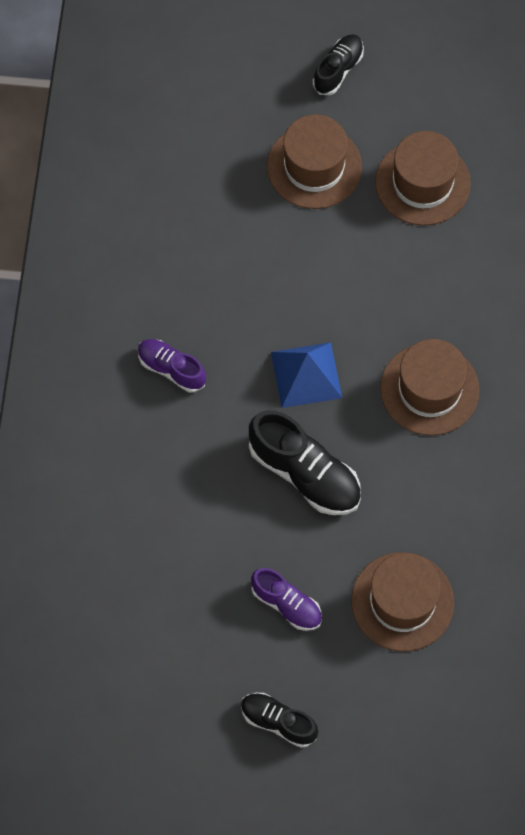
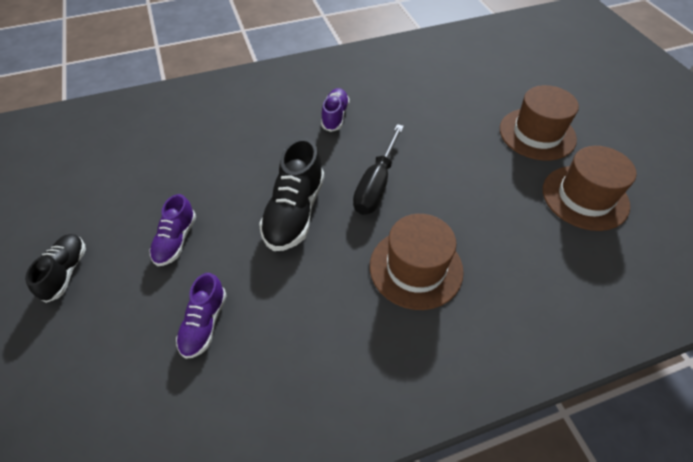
camera: 65 degrees right, 15 degrees down
blue pyramid [271,342,342,408] -> black screwdriver [353,124,404,215]
black shoe [313,34,364,95] -> none
brown hat [351,552,454,652] -> purple shoe [176,273,227,359]

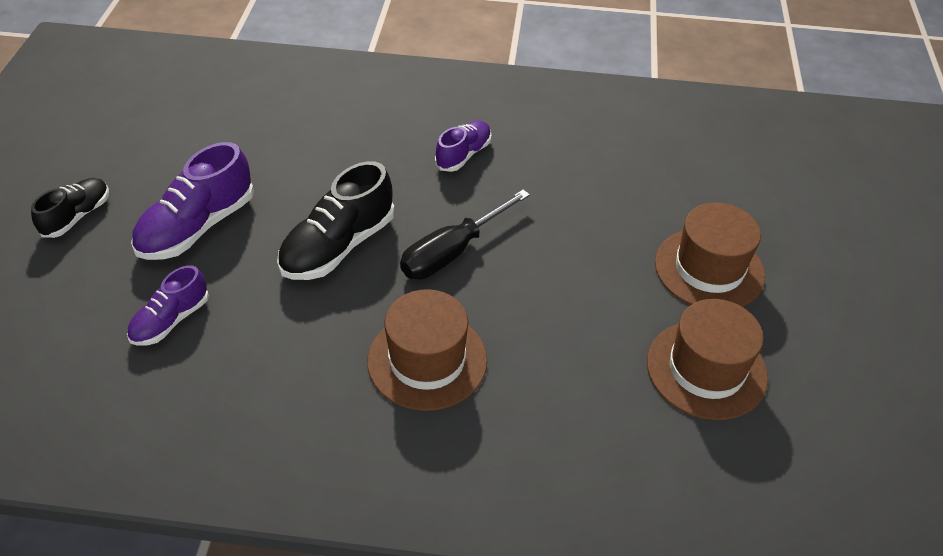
camera: 25 degrees right, 5 degrees down
purple shoe [150,194,196,266] -> purple shoe [131,142,254,260], size x1.65

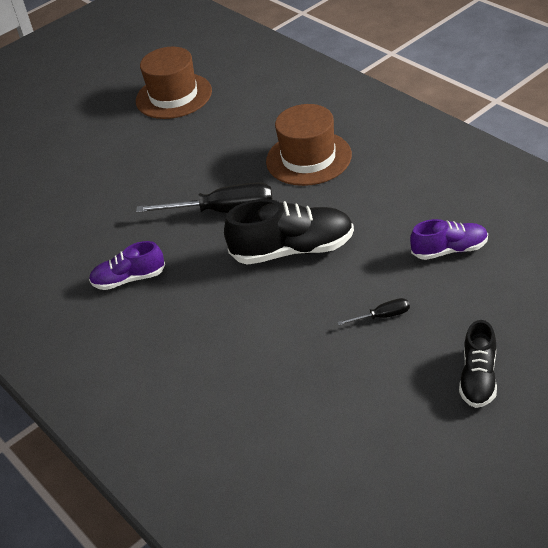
camera: 130 degrees left, 5 degrees down
black shoe [31,178,109,238] -> black shoe turned 60 degrees counterclockwise [459,320,497,408]
purple shoe [131,142,254,260] -> black screwdriver [337,298,410,326]
brown hat [655,202,765,307] -> none

